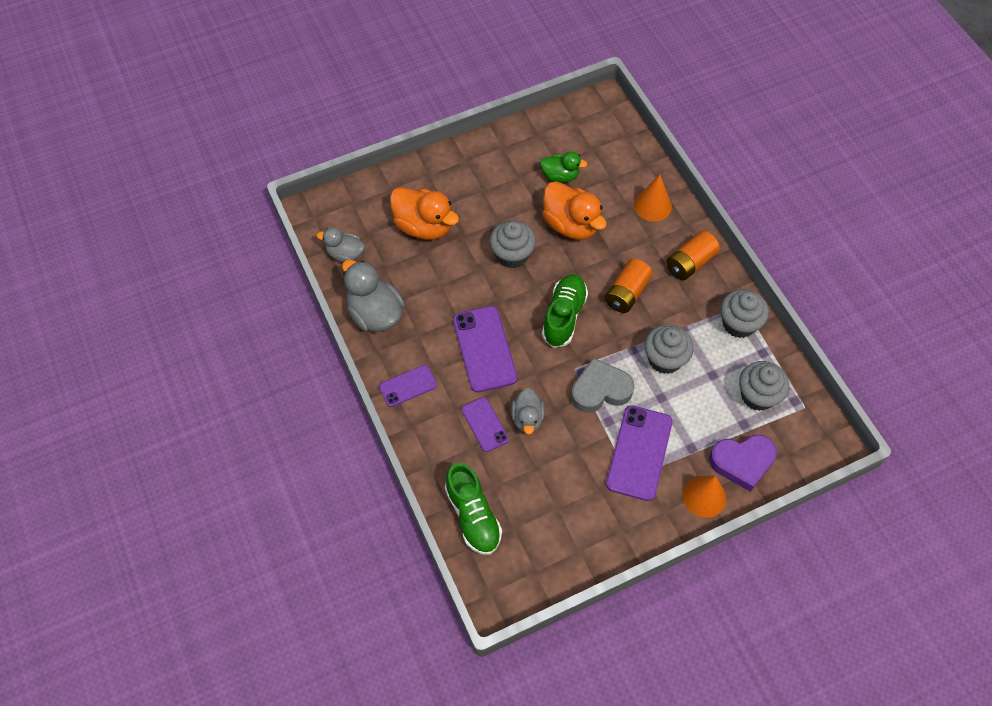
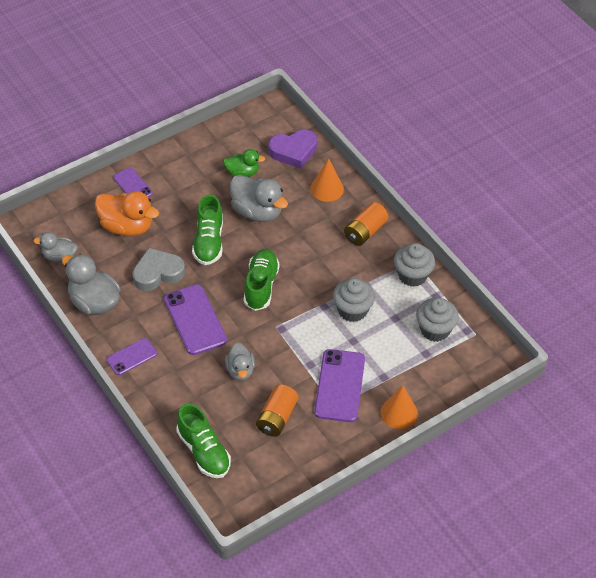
camera: 10 degrees left, 10 degrees down
purple phone [462,397,509,452] -> purple phone moved to [113,167,153,197]
grey cupcake [490,221,536,268] -> green shoe [192,194,223,265]
orange duck [542,181,607,240] -> grey duck [230,175,288,222]
grey heart [571,358,635,413] -> grey heart moved to [132,248,185,291]
orange battery [605,259,653,313] -> orange battery moved to [256,384,299,437]
purple heart [709,435,777,492] -> purple heart moved to [268,129,317,169]

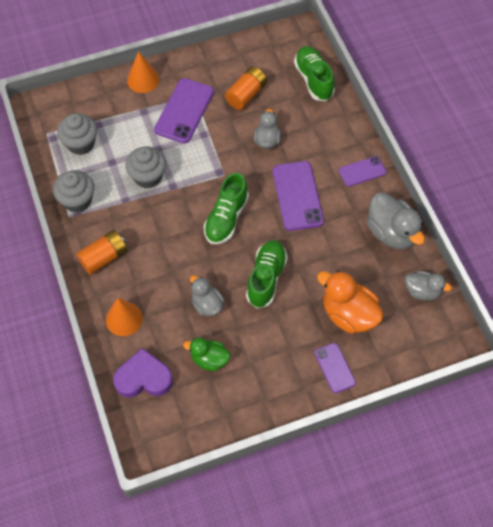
camera: 165 degrees left, 10 degrees up
grey heart [132,248,185,291] -> none
grey duck [230,175,288,222] -> grey duck [190,275,224,316], size x0.61

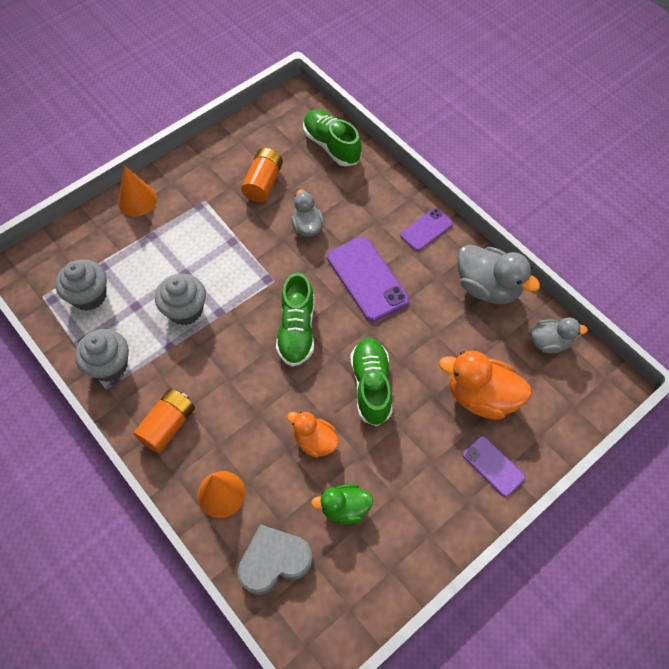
camera: 20 degrees left, 0 degrees up
purple heart [113,348,173,398] -> grey heart [238,524,313,595]
purple phone [154,78,214,143] -> none
grey duck [190,275,224,316] -> orange duck [287,411,339,458]

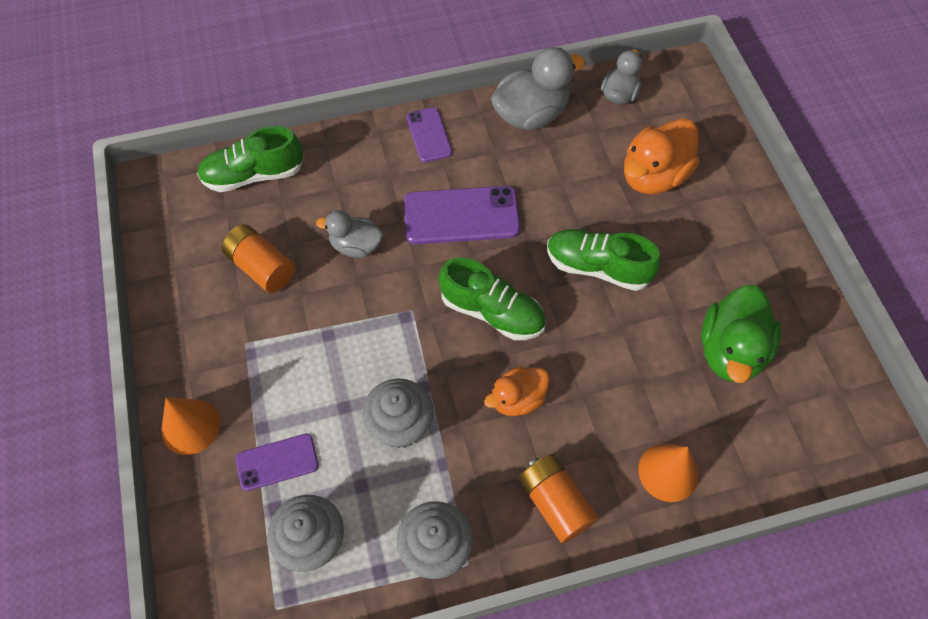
camera: 65 degrees left, 0 degrees up
grey heart [238,524,313,595] -> none
orange duck [287,411,339,458] -> orange duck moved to [484,366,550,416]
green duck [311,484,373,524] -> green duck [701,285,781,383], size x1.64
purple phone [463,436,526,497] -> purple phone moved to [236,434,319,491]

